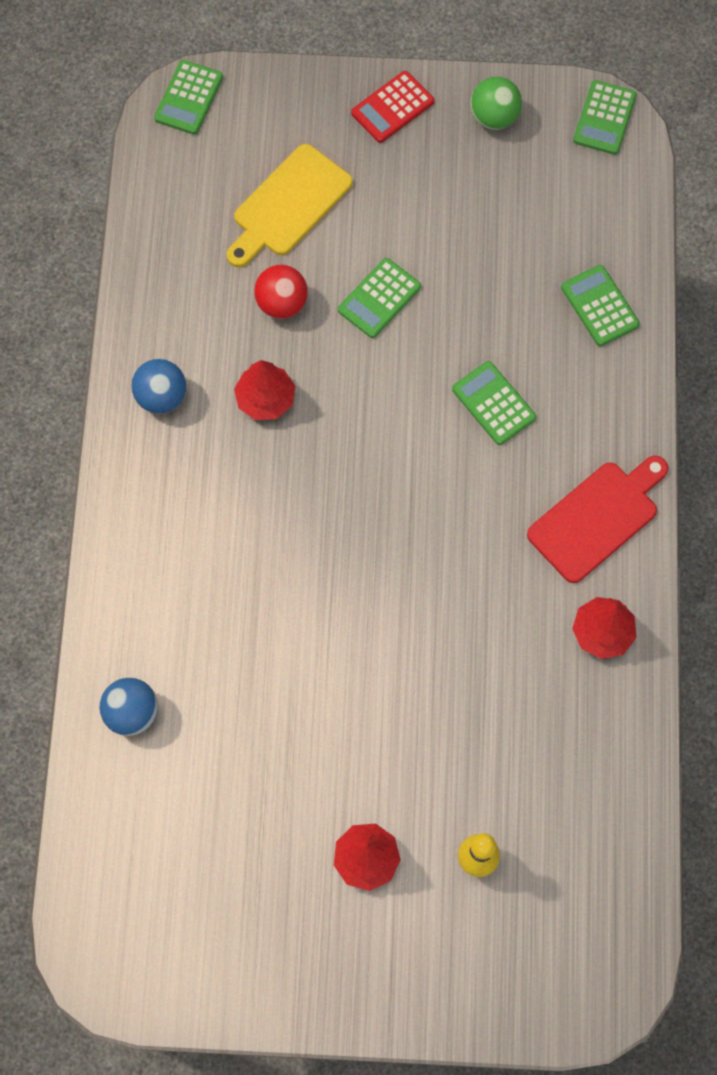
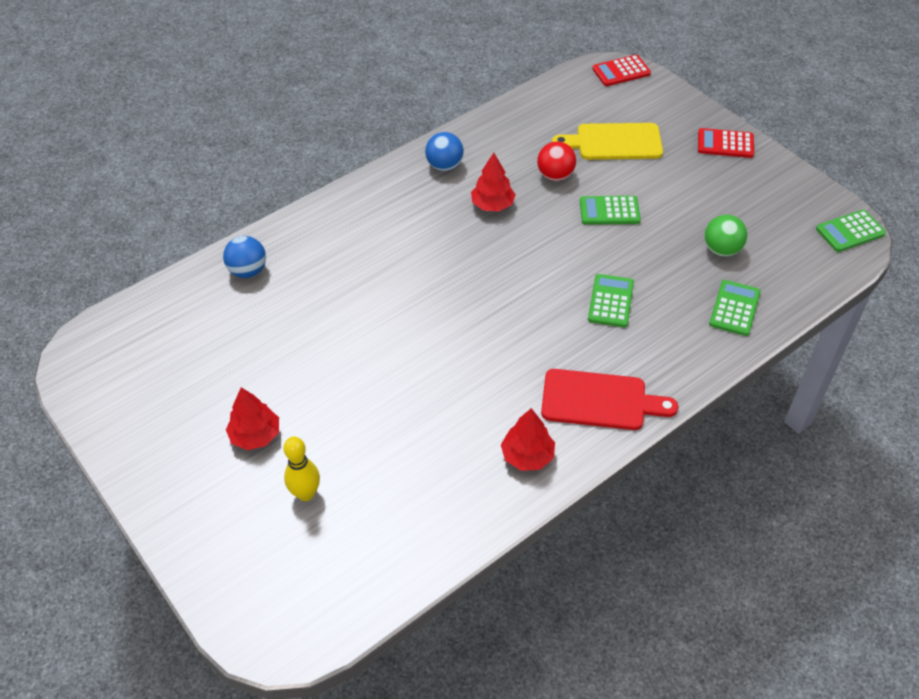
camera: 50 degrees right, 20 degrees down
green calculator [154,60,223,135] -> red calculator [592,55,651,86]
green ball [470,77,522,130] -> green ball moved to [704,215,747,257]

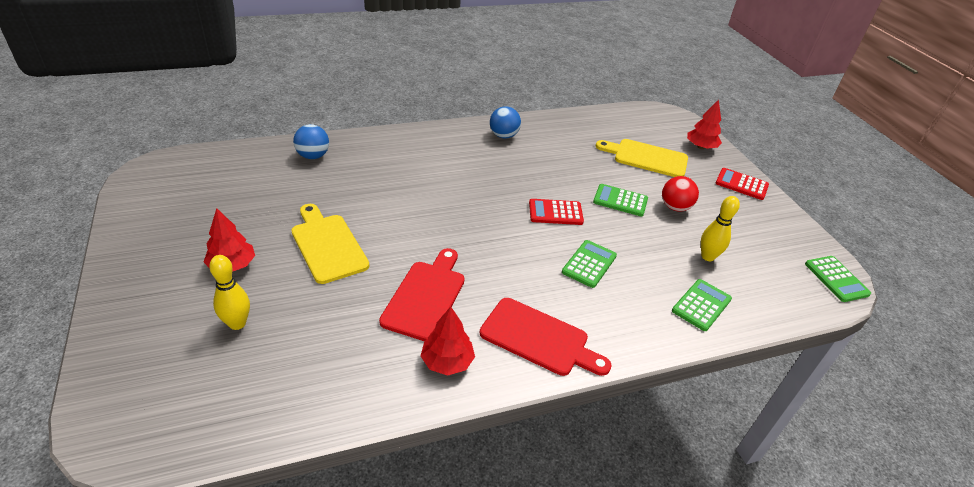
camera: 15 degrees right, 10 degrees down
red tree [471,153,516,211] -> red tree moved to [687,100,722,149]
red ball [537,141,576,181] -> red ball moved to [662,176,699,212]
red calculator [592,55,651,86] -> red calculator moved to [529,199,584,225]
green ball [704,215,747,257] -> yellow bowling pin [701,196,740,261]
green calculator [816,210,886,252] -> green calculator turned 105 degrees counterclockwise [805,256,871,302]
none -> yellow cutting board [292,204,369,284]
none -> red cutting board [379,248,465,341]

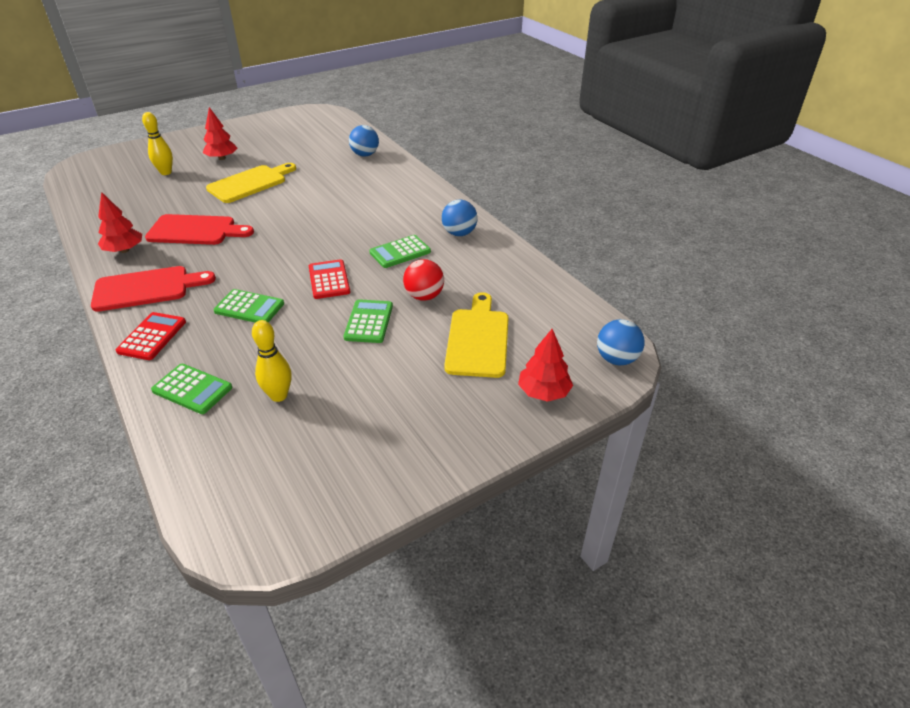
camera: 80 degrees right, 0 degrees up
red cutting board [479,298,612,376] -> red cutting board turned 120 degrees counterclockwise [91,266,216,312]
red ball [662,176,699,212] -> red ball moved to [403,259,444,301]
red calculator [716,168,769,200] -> red calculator moved to [116,312,186,360]
green calculator [805,256,871,302] -> green calculator moved to [369,235,431,268]
none -> blue ball [597,319,644,365]

